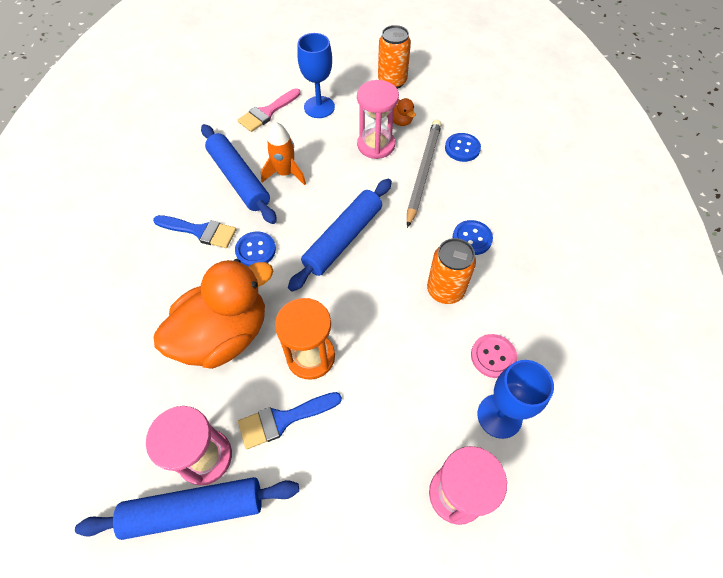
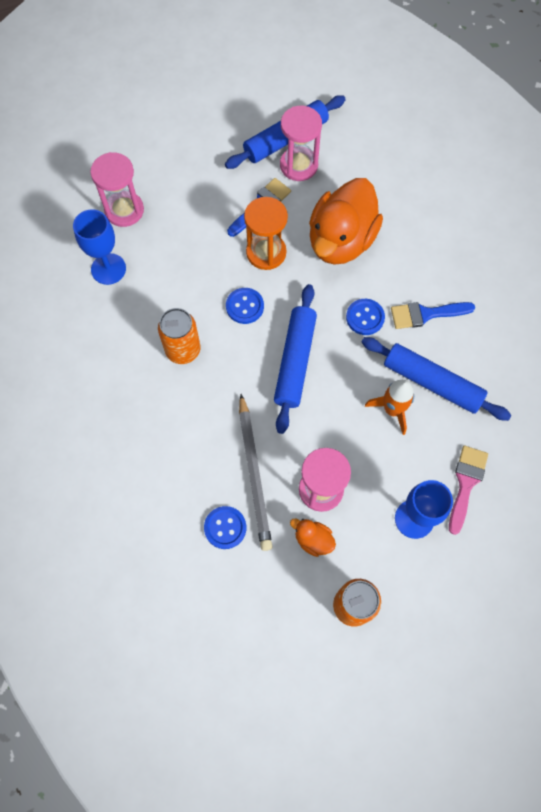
camera: 155 degrees right, 10 degrees up
blue button [452,220,493,255] -> blue button moved to [226,288,264,324]
pink button [471,334,517,378] -> none

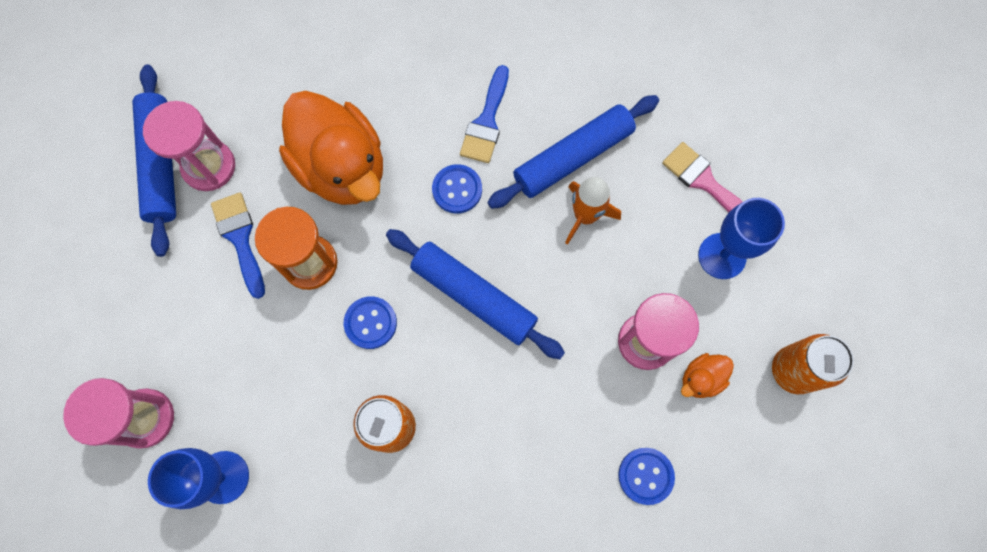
camera: 65 degrees left, 5 degrees up
grey pencil [239,394,272,551] -> none

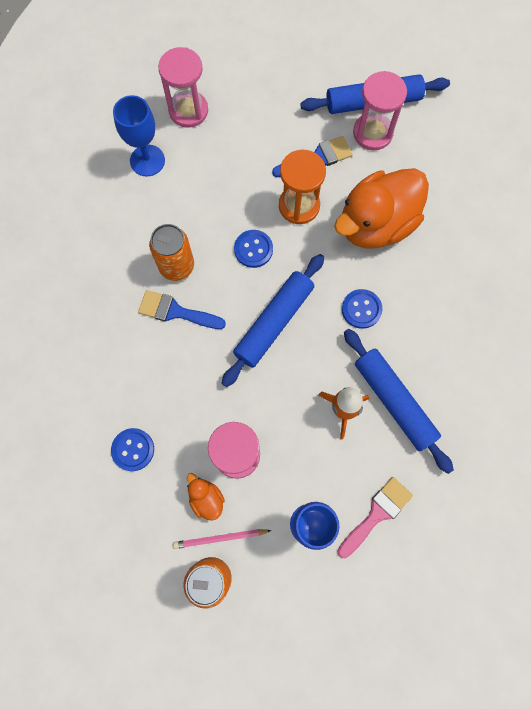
camera: 90 degrees right, 0 degrees up
blue brush [460,65,509,163] -> blue brush moved to [138,290,226,329]
none -> pink pencil [173,529,272,549]

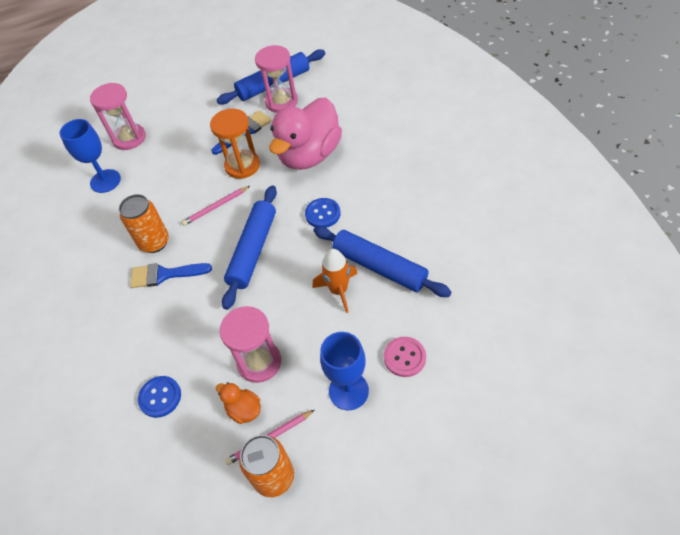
camera: 15 degrees left, 20 degrees down
blue button [234,230,273,268] -> pink pencil [182,186,250,226]
orange duck [334,168,429,249] -> pink duck [269,97,342,170]
pink brush [337,477,413,558] -> pink button [384,337,426,377]

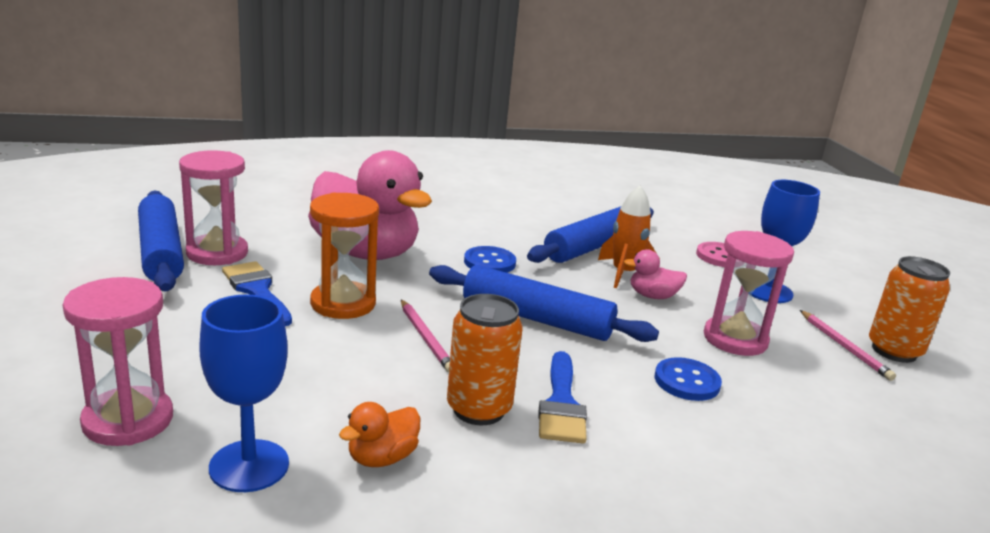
camera: 90 degrees left, 30 degrees down
blue button [138,376,181,418] -> blue button moved to [655,357,722,401]
orange duck [216,382,261,424] -> orange duck moved to [339,402,420,467]
none -> pink duck [624,249,687,299]

